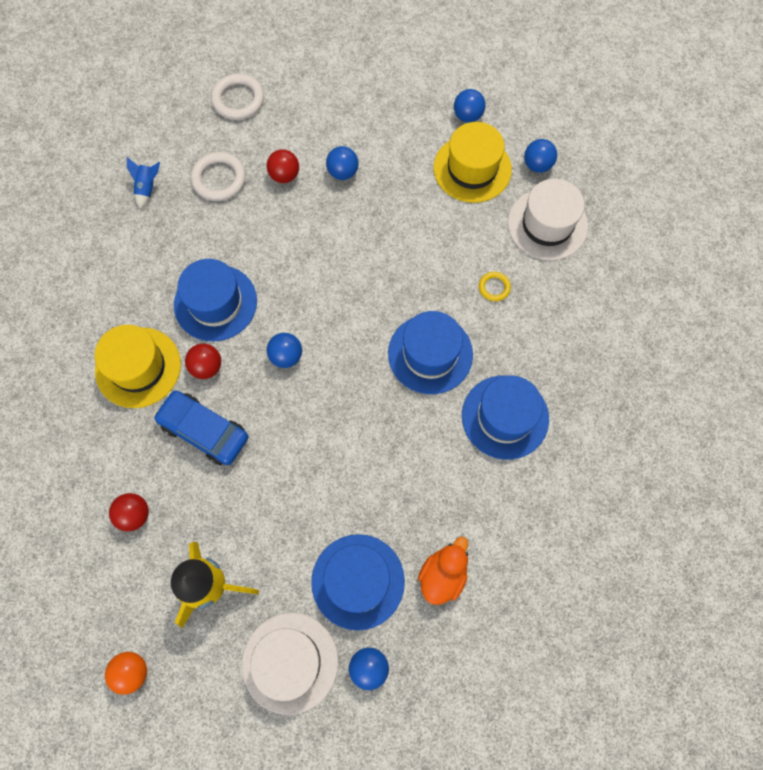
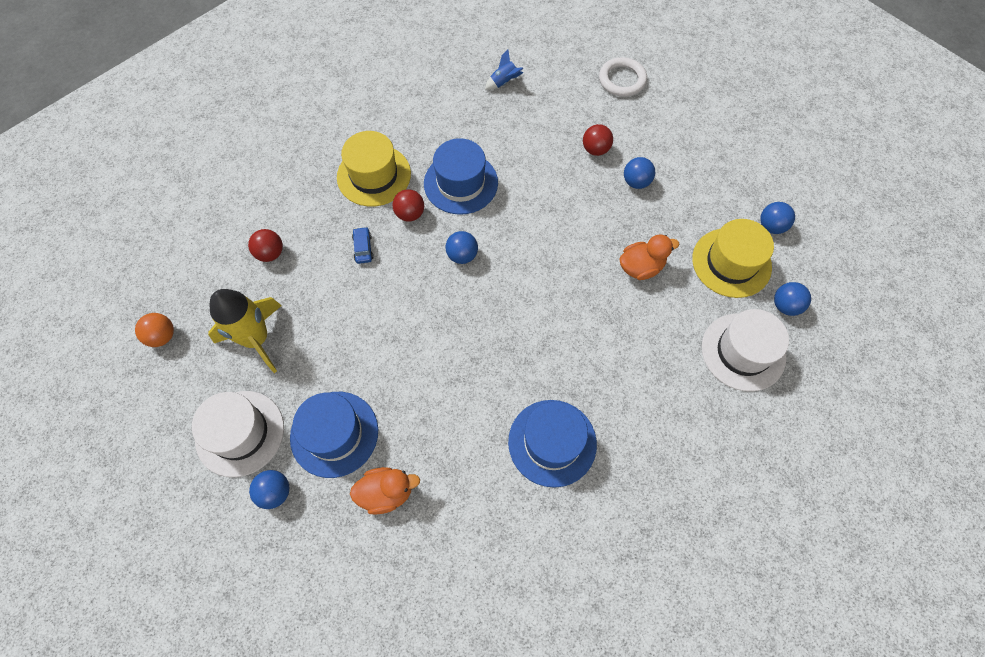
camera: 50 degrees right, 5 degrees down
blue car [153,390,248,465] -> blue car [352,227,374,264], size x0.48
white ring [191,152,246,201] -> none
blue hat [388,311,473,394] -> none
yellow ring [479,272,511,301] -> none
none -> orange duck [619,234,679,280]

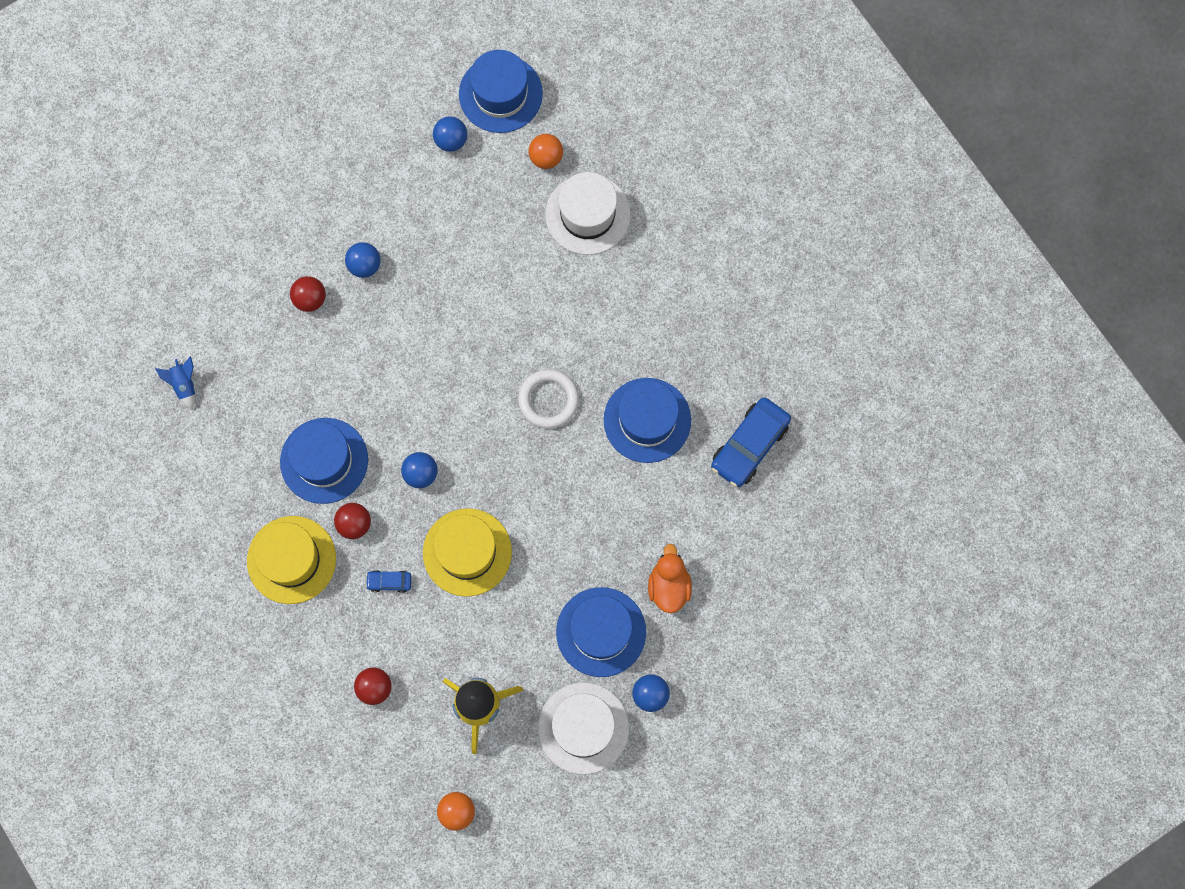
camera: 80 degrees left, 10 degrees up
white ring [599,57,647,97] -> white ring moved to [518,369,579,428]
orange duck [619,234,679,280] -> none
yellow hat [692,219,774,298] -> yellow hat moved to [423,508,512,597]
blue ball [774,282,811,316] -> orange ball [528,134,563,169]
none -> blue hat [459,50,543,133]
none -> blue car [711,397,791,487]

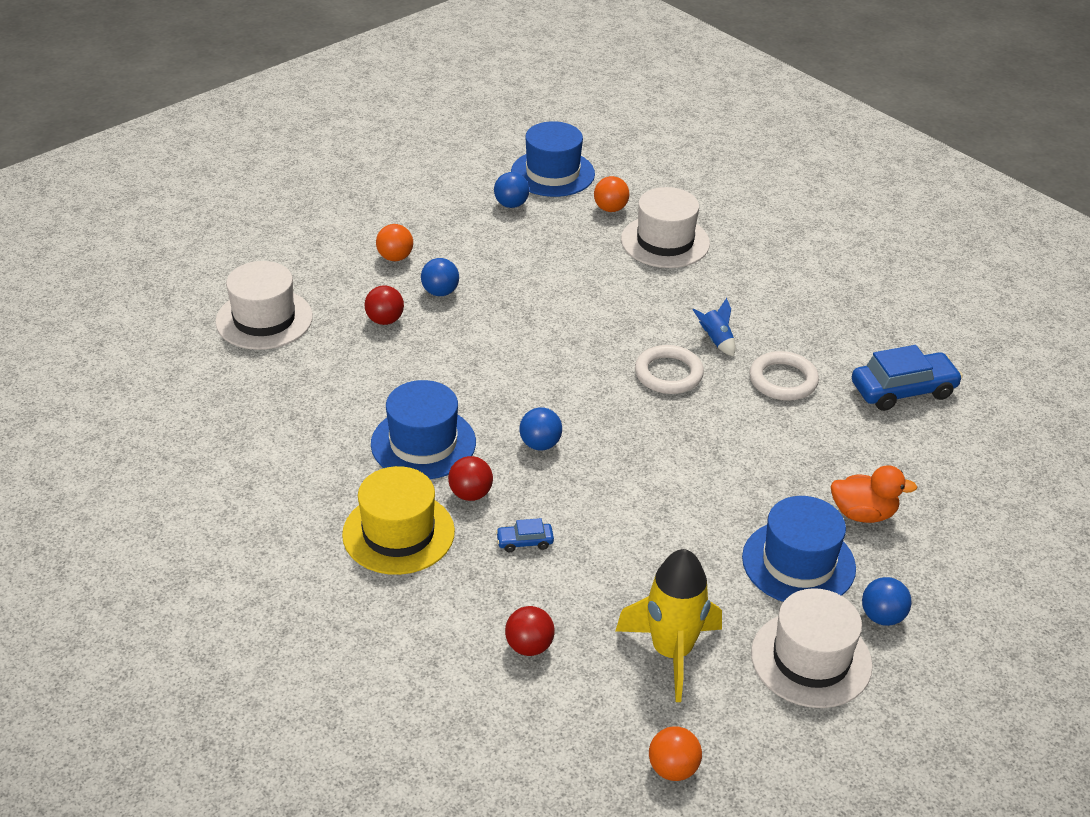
camera: 10 degrees left, 35 degrees down
blue rocket [155,356,195,410] -> blue rocket moved to [693,298,736,356]
yellow hat [423,508,512,597] -> none
blue hat [604,378,691,463] -> white ring [750,351,819,401]
orange duck [648,544,692,613] -> orange duck turned 105 degrees clockwise [831,466,917,523]
blue car [711,397,791,487] -> blue car turned 135 degrees counterclockwise [852,345,963,411]
none -> white hat [215,261,313,350]
none -> orange ball [376,224,413,261]

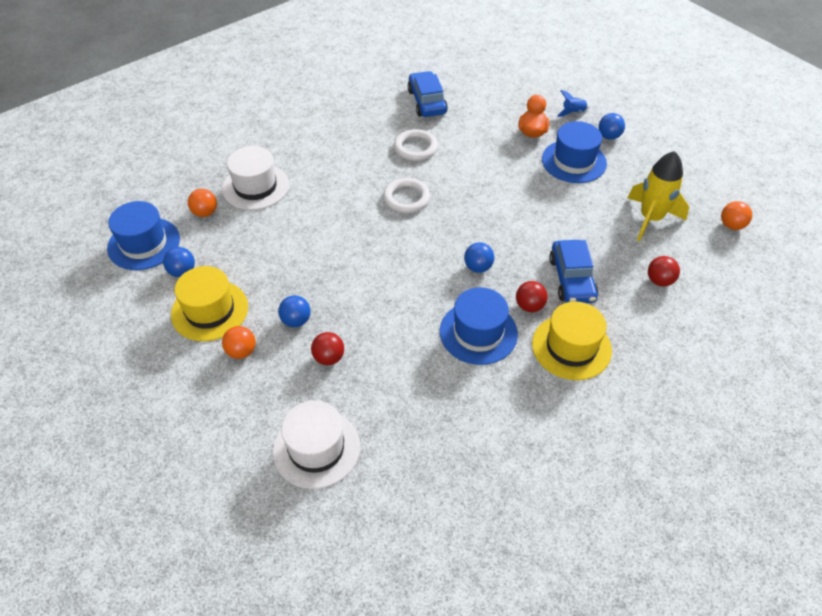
camera: 85 degrees left, 10 degrees up
blue car [496,518,554,552] -> blue car [549,240,598,303], size x2.10
blue rocket [693,298,736,356] -> blue rocket moved to [557,90,590,117]
white hat [751,588,873,708] -> none
none -> yellow hat [171,266,248,341]

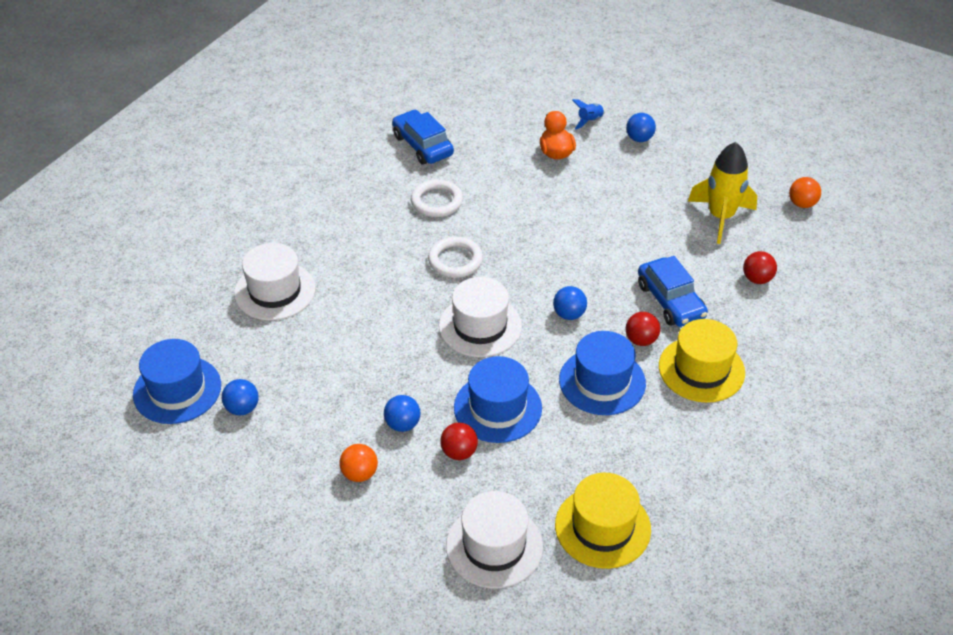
camera: 20 degrees left, 5 degrees down
yellow hat [171,266,248,341] -> yellow hat moved to [555,473,651,569]
orange ball [188,189,217,217] -> none
blue hat [542,121,607,183] -> blue hat moved to [454,356,542,443]
none -> white hat [439,277,522,357]

